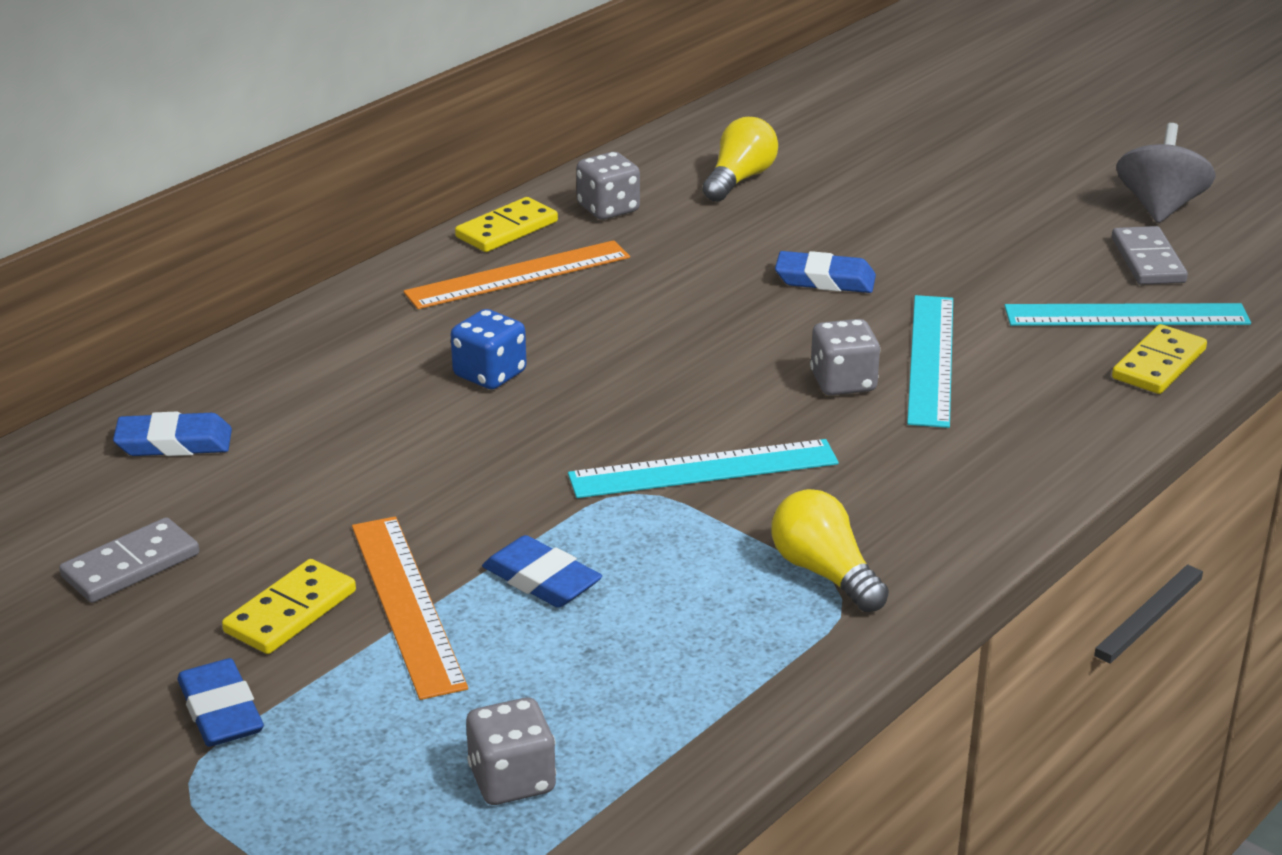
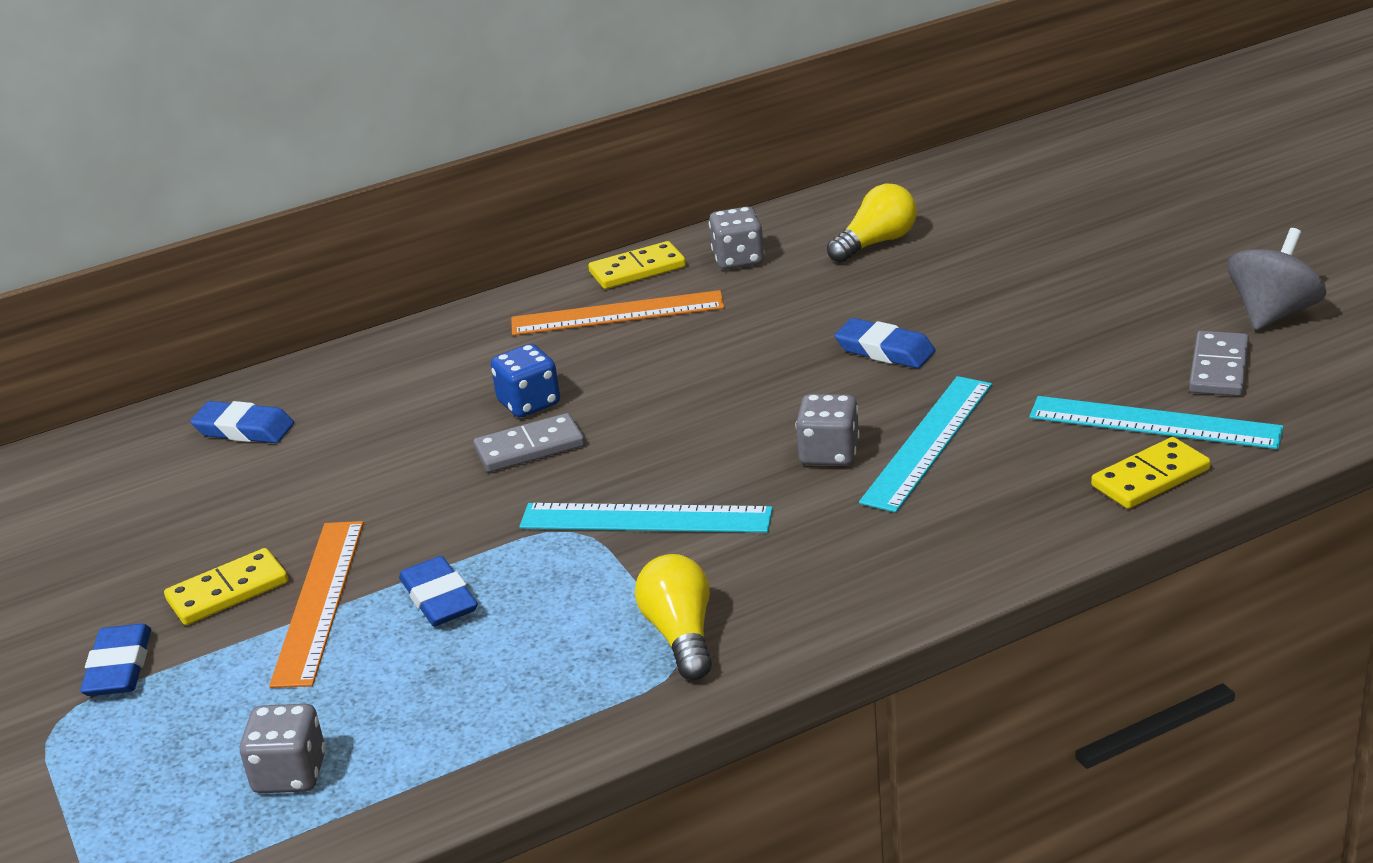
camera: 25 degrees right, 0 degrees up
grey domino [59,517,199,603] -> grey domino moved to [473,413,585,472]

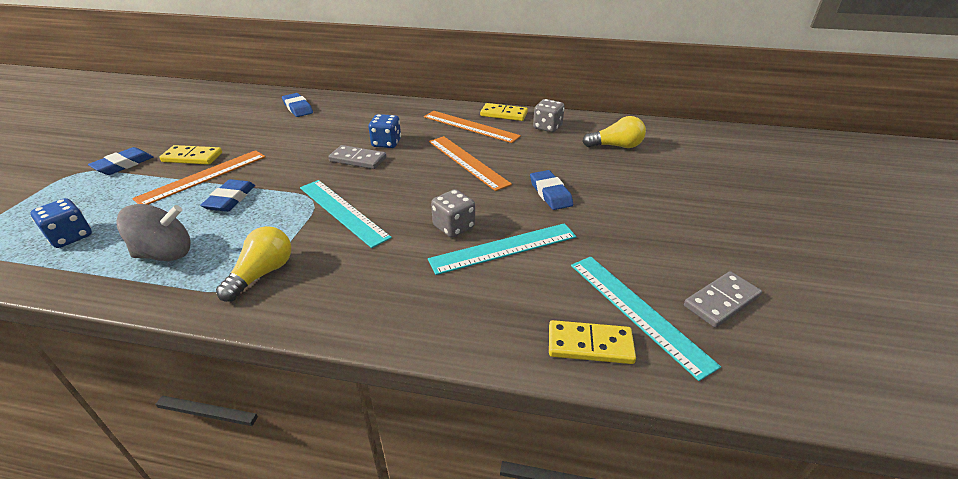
camera: 35 degrees right, 5 degrees up
grey dice [239,704,326,793] -> blue dice [30,198,92,248]
grey spinning top [1228,228,1327,330] -> grey spinning top moved to [116,204,191,261]
none -> orange ruler [429,136,512,191]

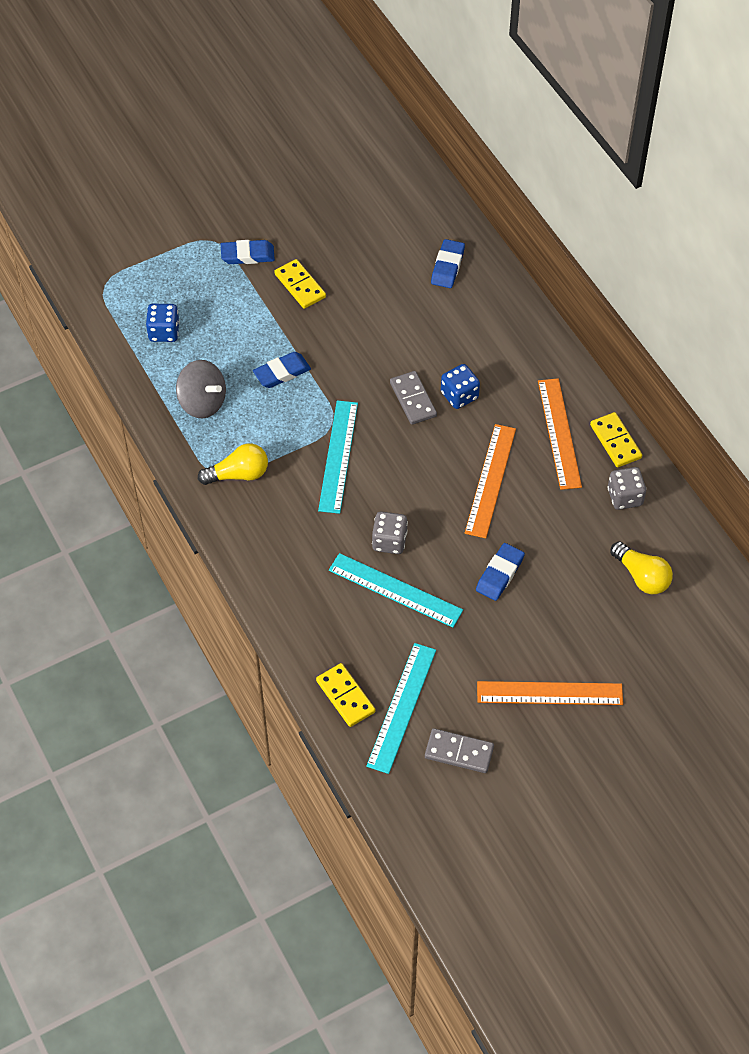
camera: 50 degrees right, 20 degrees up
orange ruler [132,150,266,205] -> orange ruler moved to [477,681,623,705]

